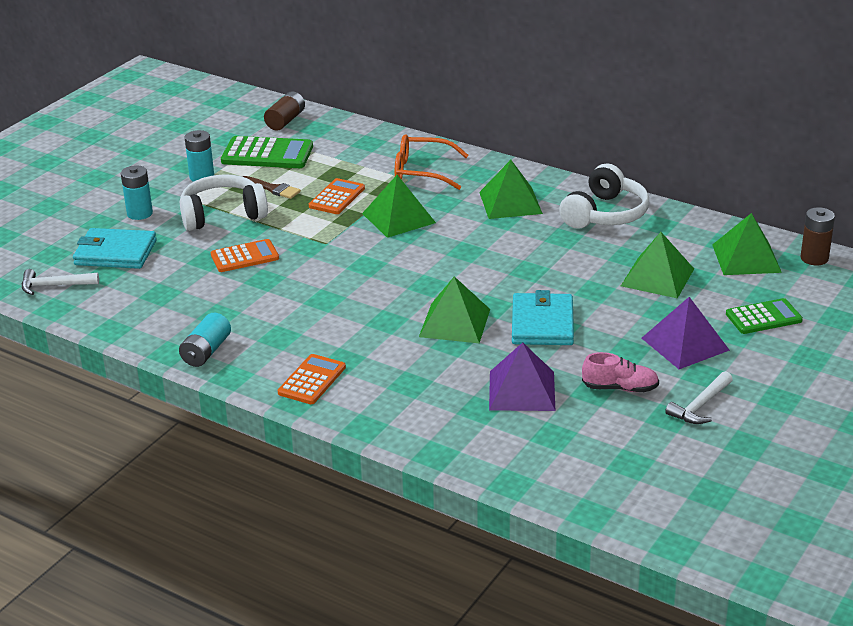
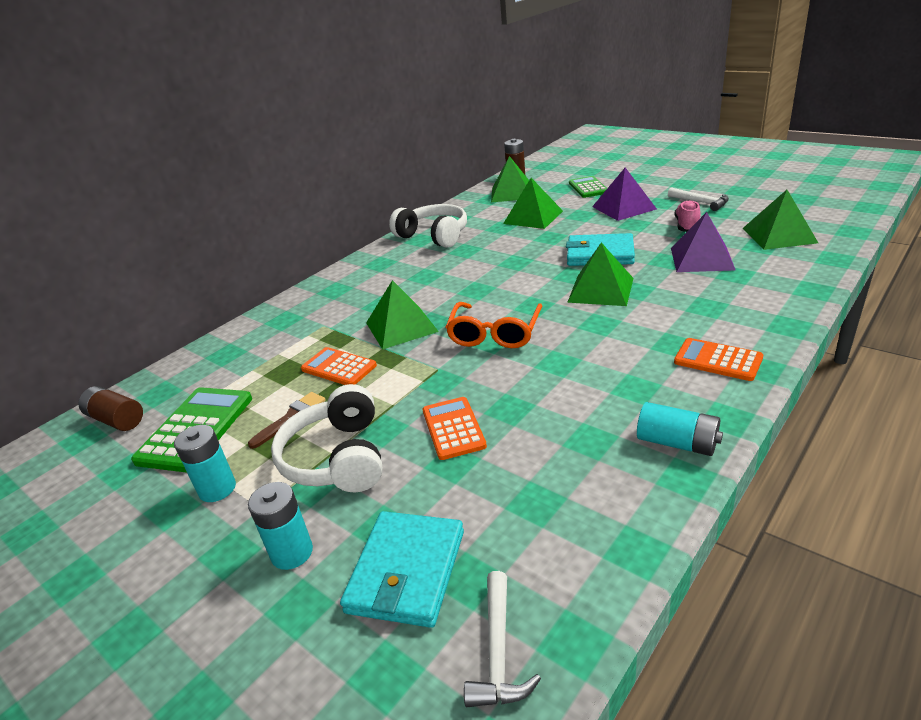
camera: 80 degrees left, 0 degrees up
orange glasses [395,134,469,190] -> orange glasses moved to [446,302,542,348]
green pyramid [479,160,543,219] -> green pyramid moved to [742,190,818,250]

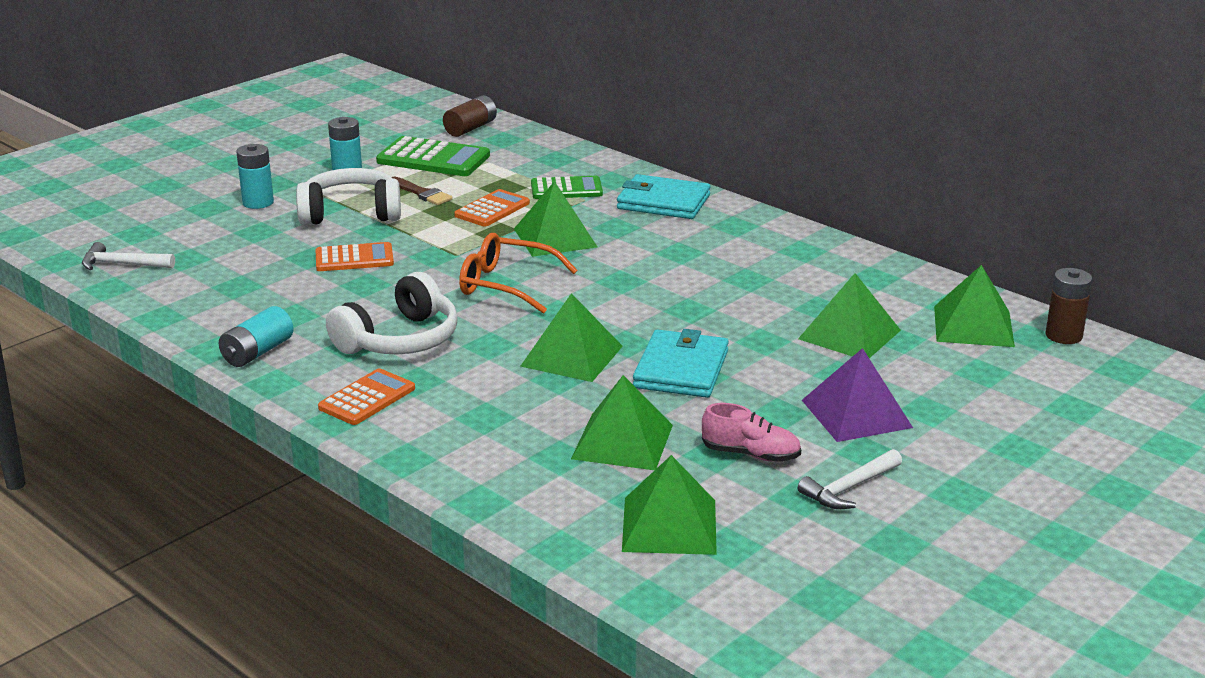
camera: 90 degrees right, 5 degrees down
turquoise wallet [340,511,464,628] -> turquoise wallet moved to [617,174,711,219]
white headphones [389,204,467,248] -> white headphones moved to [326,272,458,354]
green calculator [569,176,607,198] -> green calculator moved to [531,176,603,199]
purple pyramid [671,212,736,272] -> green pyramid [571,375,673,470]

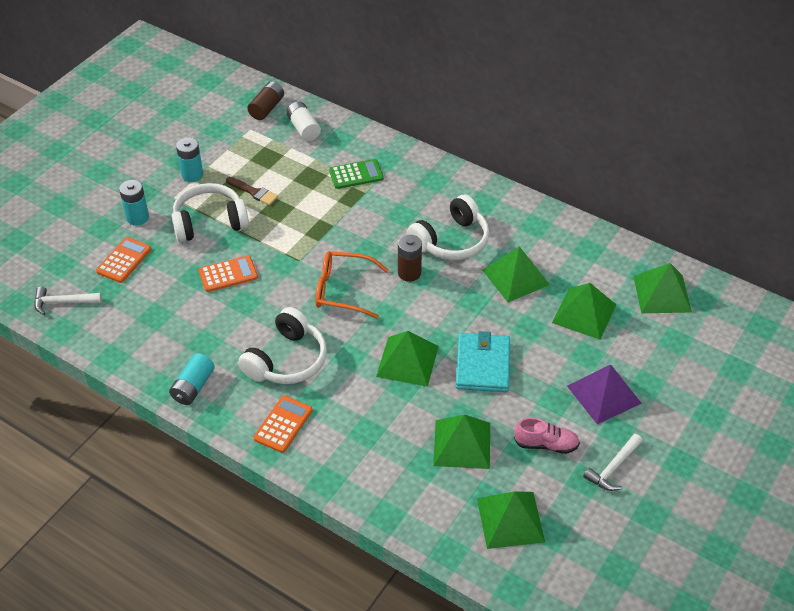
camera: 10 degrees left, 20 degrees up
green calculator [376,136,490,176] -> none
orange calculator [454,189,530,226] -> orange calculator moved to [96,237,151,283]
green pyramid [514,181,597,257] -> green pyramid moved to [482,246,550,302]
turquoise wallet [617,174,711,219] -> none
brown battery [1045,268,1092,344] -> brown battery moved to [398,235,422,282]
none -> white battery [287,101,321,141]
none -> white headphones [407,195,489,260]

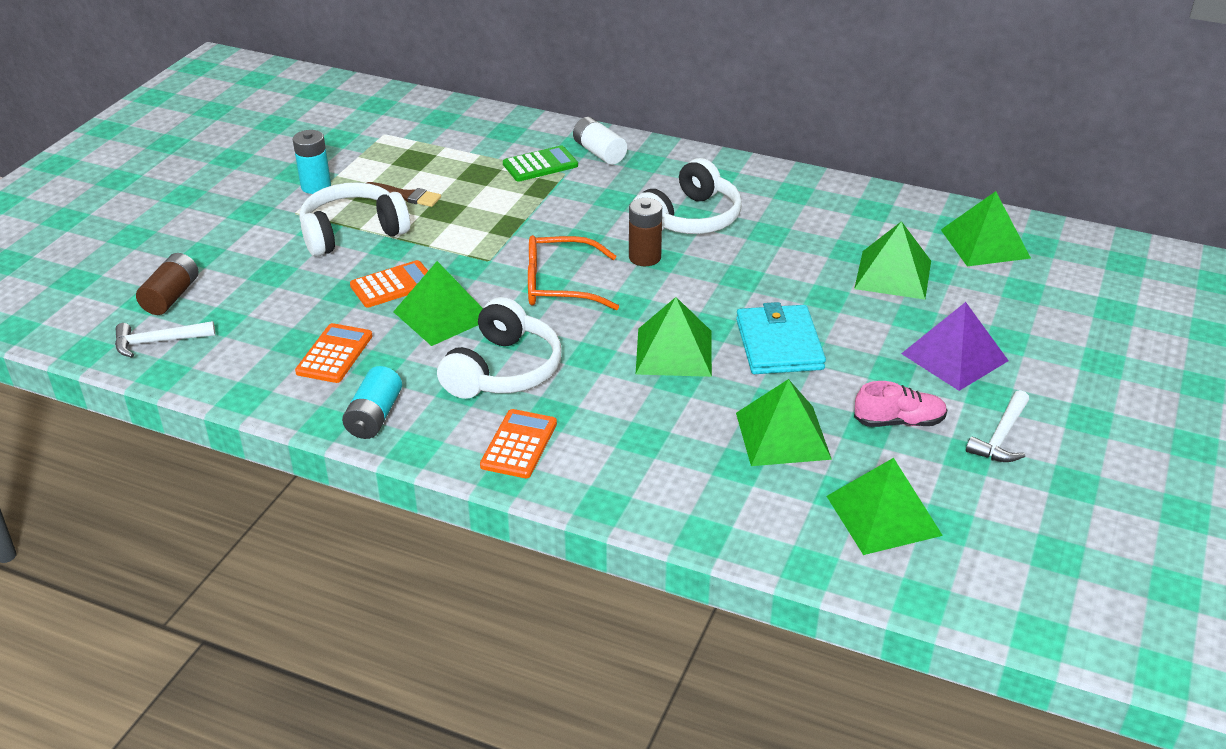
camera: 10 degrees left, 10 degrees down
orange calculator [96,237,151,283] -> orange calculator moved to [295,323,372,383]
turquoise battery [119,180,149,226] -> none
brown battery [248,81,284,120] -> brown battery moved to [136,253,198,315]
white battery [287,101,321,141] -> white battery moved to [573,117,627,165]
green pyramid [482,246,550,302] -> green pyramid moved to [393,261,483,346]

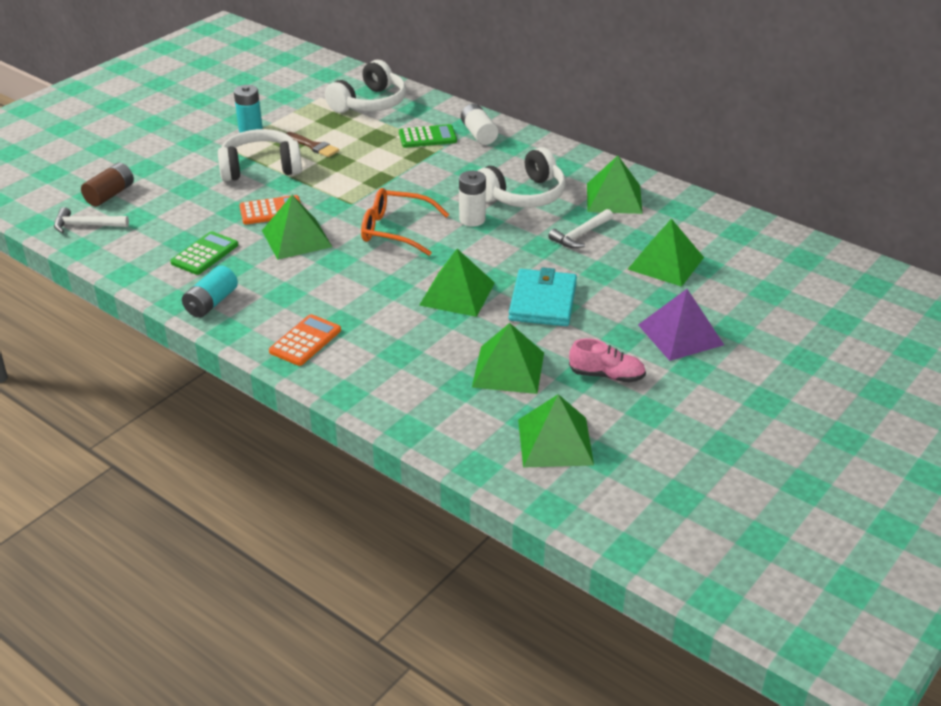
camera: 15 degrees right, 0 degrees up
orange calculator [295,323,372,383] -> green calculator [170,231,238,275]
white headphones [437,297,562,399] -> white headphones moved to [325,60,406,113]
brown battery [629,198,662,266] -> white battery [459,171,486,227]
green pyramid [941,191,1031,266] -> green pyramid moved to [587,156,643,214]
white hammer [966,390,1029,462] -> white hammer moved to [548,209,613,248]

